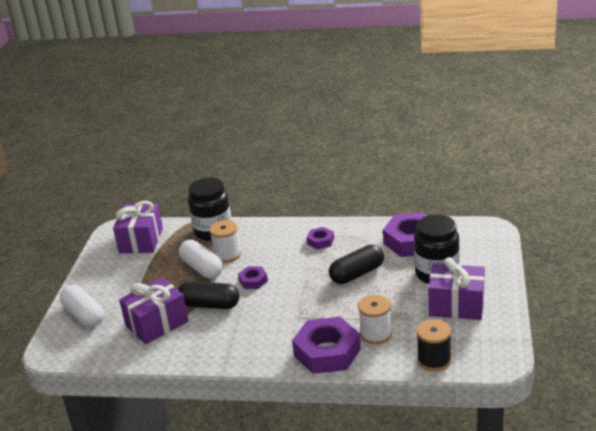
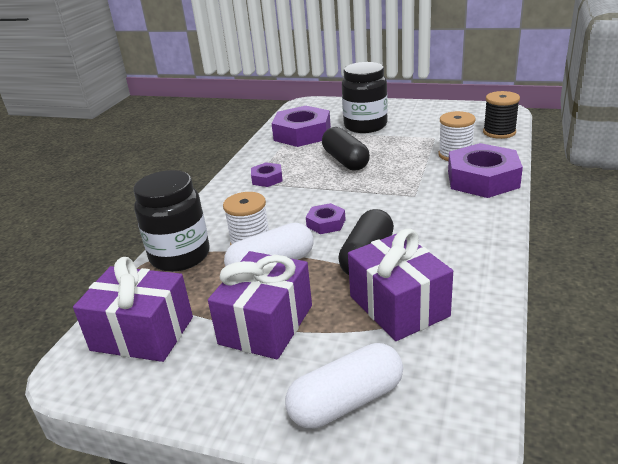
camera: 80 degrees left, 0 degrees up
purple gift [428,257,485,320] -> purple gift moved to [208,251,312,359]

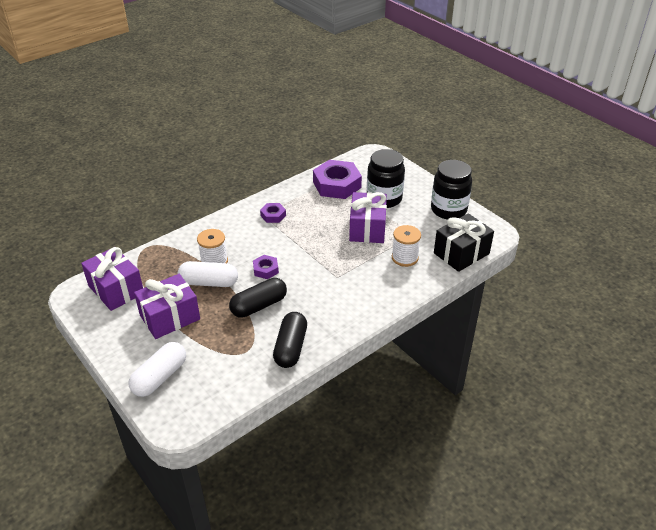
camera: 30 degrees right, 10 degrees up
black jar [133,170,210,272] -> black jar moved to [431,160,472,219]
white capsule [285,343,403,428] -> white capsule turned 60 degrees counterclockwise [129,342,186,397]
black capsule [322,127,370,171] -> black capsule moved to [273,312,307,368]
purple gift [348,228,453,341] -> purple gift moved to [349,192,387,243]
purple nut [448,143,523,198] -> none
black spool [483,91,520,139] -> black gift [434,213,494,272]

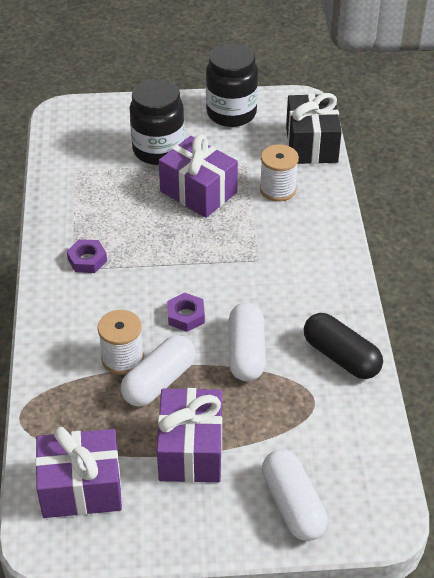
camera: 55 degrees left, 5 degrees up
black capsule [229,278,287,318] -> white capsule [229,302,266,381]
purple nut [313,160,362,199] -> none

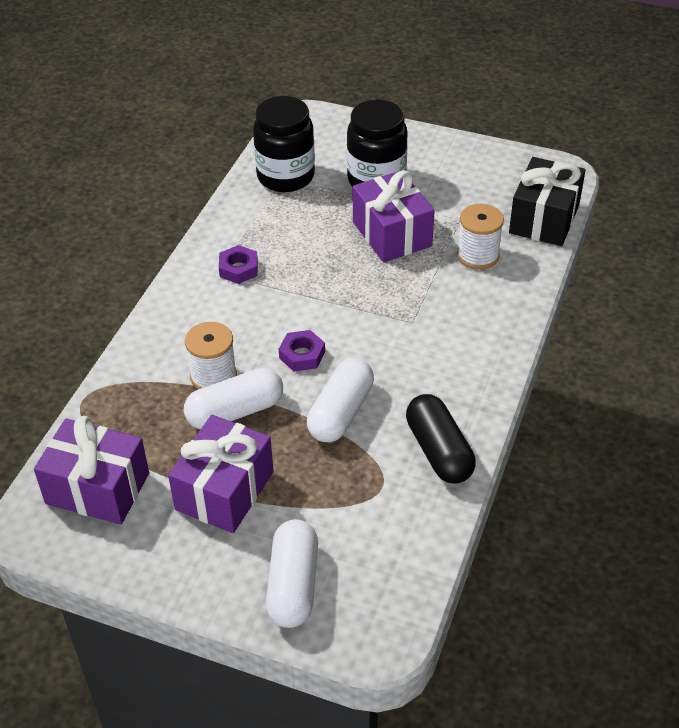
camera: 25 degrees right, 0 degrees up
black jar [206,43,258,127] -> black jar moved to [253,96,315,192]

